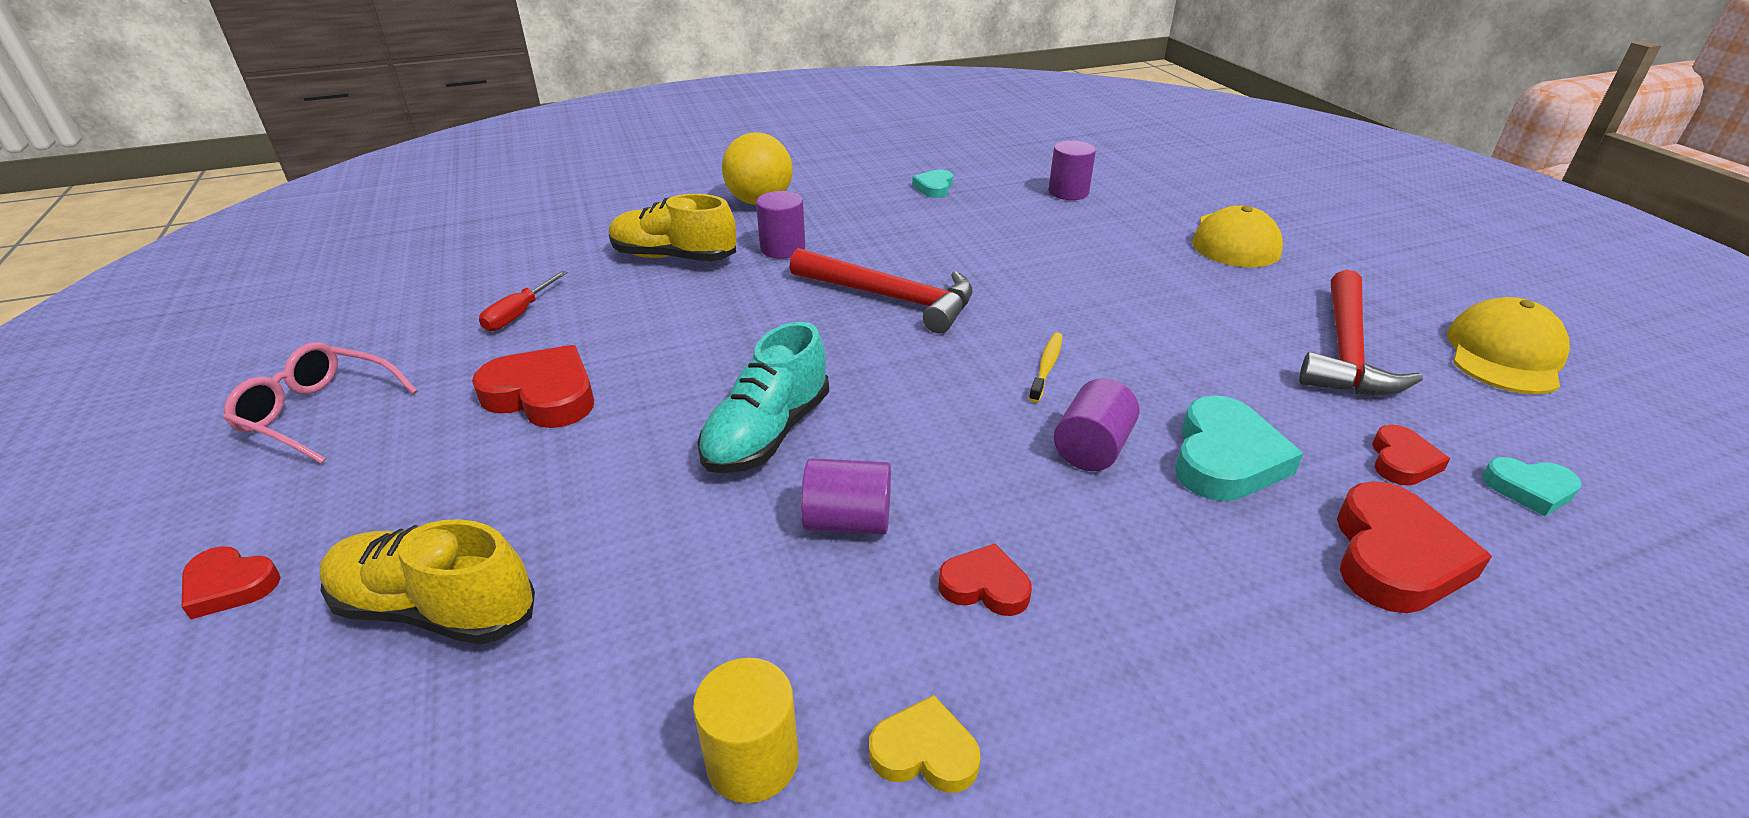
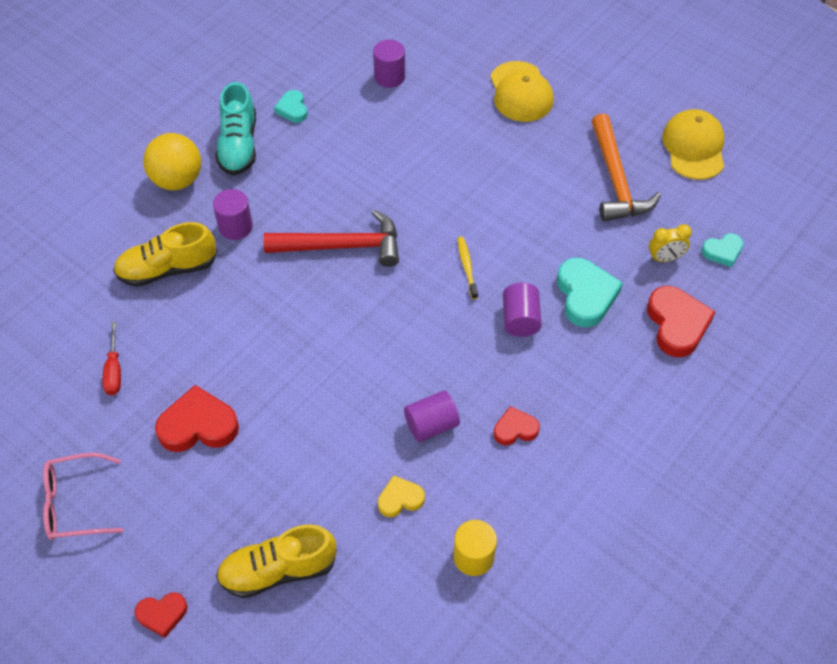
camera: 30 degrees left, 20 degrees up
turquoise shoe [697,322,829,473] -> turquoise shoe moved to [215,82,256,175]
yellow heart [869,695,981,793] -> yellow heart moved to [378,475,425,517]
red hammer [1299,270,1423,395] -> orange hammer [591,113,661,222]
red heart [1372,425,1450,486] -> yellow clock [649,224,692,262]

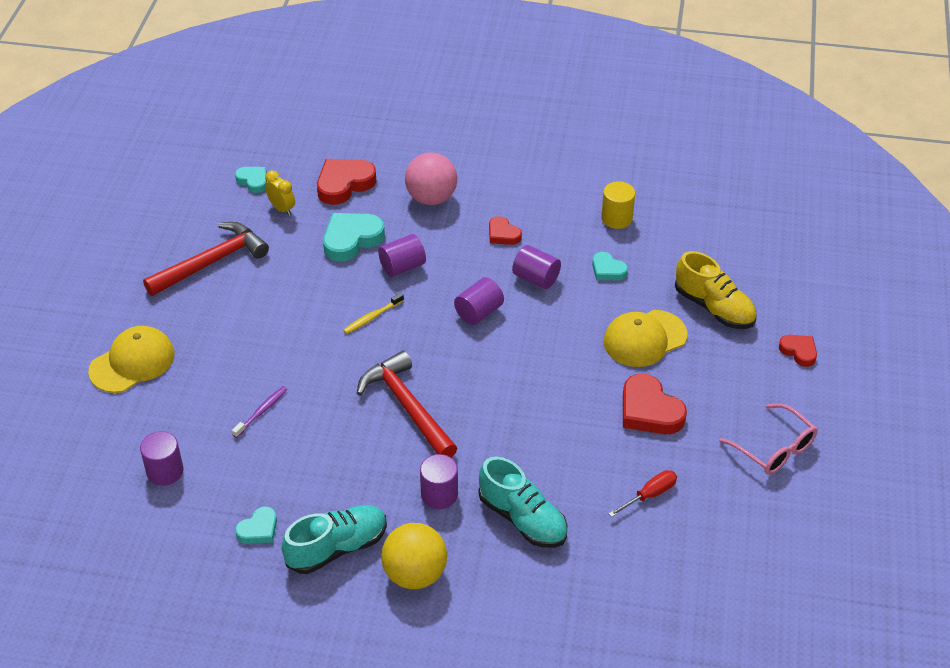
camera: 120 degrees left, 10 degrees down
yellow shoe [113,222,217,287] -> turquoise shoe [479,457,567,548]
yellow heart [378,475,425,517] -> turquoise heart [592,252,628,280]
orange hammer [591,113,661,222] -> red hammer [143,222,269,296]
yellow cap [662,109,724,180] -> yellow cap moved to [603,310,688,367]
none -> purple toothbrush [232,386,287,438]
none -> pink ball [405,153,457,205]
none -> purple cylinder [454,277,504,325]

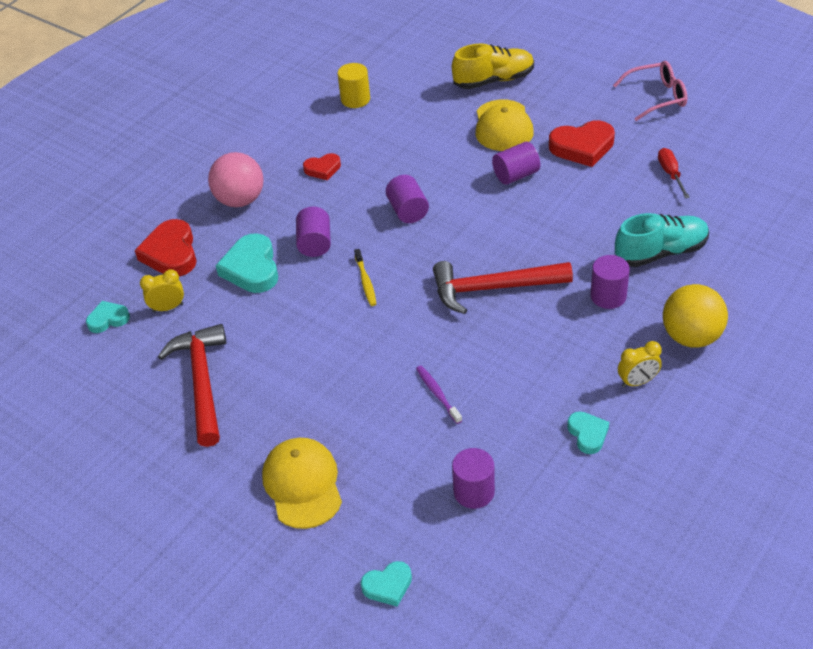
camera: 60 degrees left, 0 degrees up
turquoise shoe [281,505,387,574] -> yellow clock [618,341,662,388]
purple cylinder [512,245,561,289] -> purple cylinder moved to [492,142,540,185]
turquoise heart [592,252,628,280] -> turquoise heart moved to [361,561,412,607]
red heart [779,335,817,367] -> none

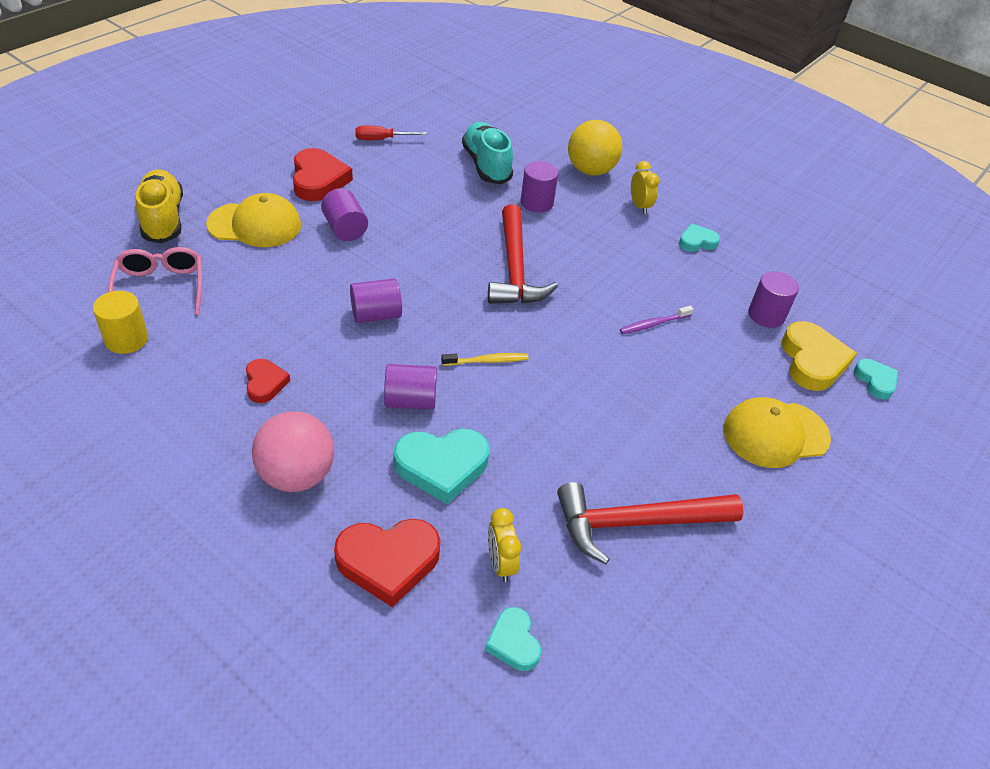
camera: 95 degrees left, 0 degrees up
pink glasses [613,61,687,121] -> pink glasses moved to [108,247,202,315]
none -> yellow heart [782,321,857,391]

